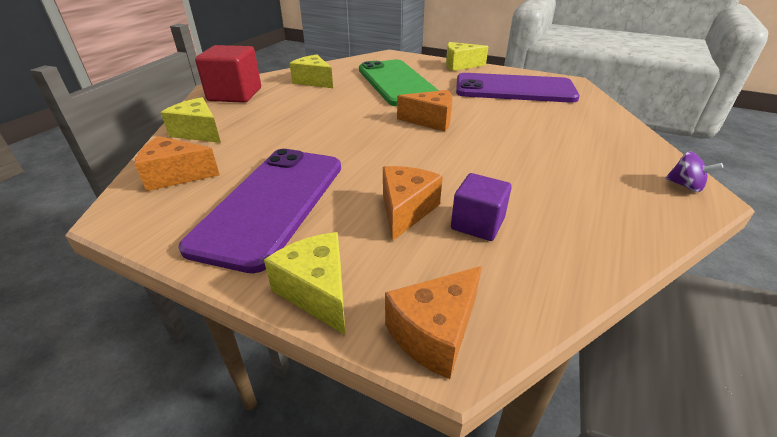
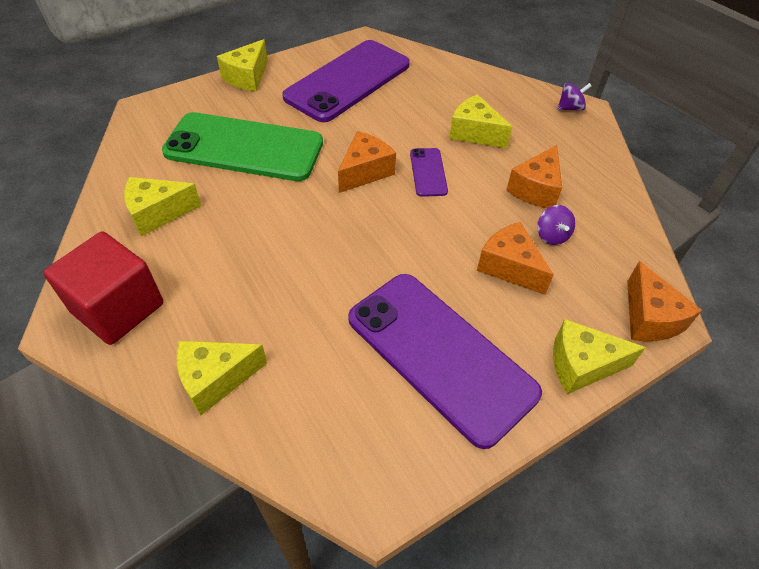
camera: 60 degrees left, 15 degrees up
orange cheese [134,136,220,191] -> orange cheese moved to [506,145,562,208]
purple cube [451,173,512,241] -> purple spinning top [537,205,575,245]
none -> purple phone [410,148,448,197]
none -> yellow cheese [449,94,512,148]

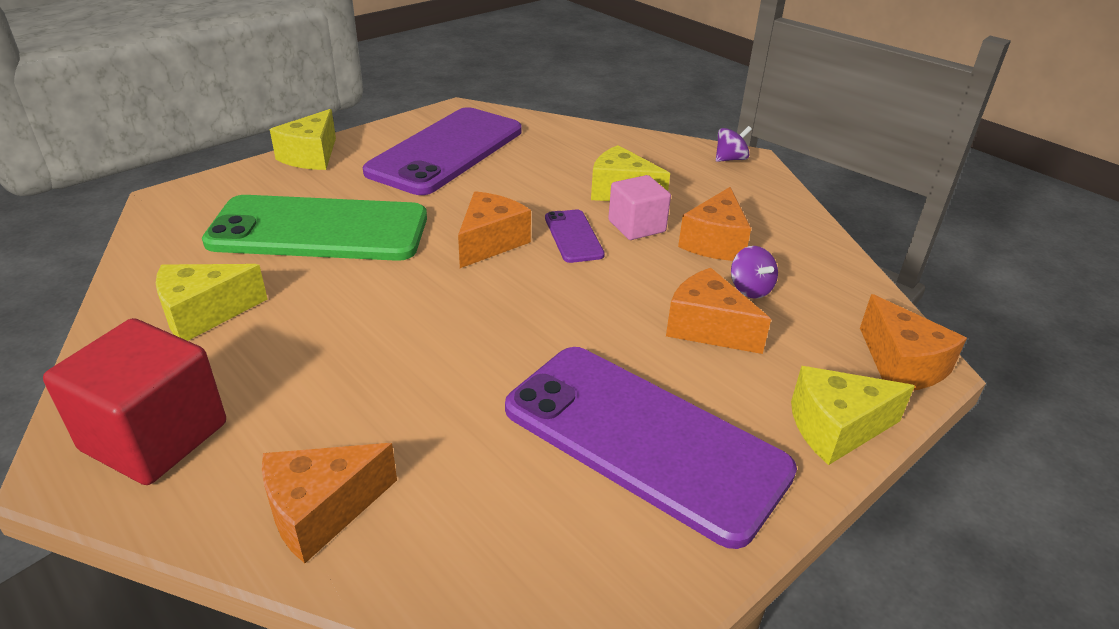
camera: 10 degrees left, 15 degrees down
yellow cheese [177,341,267,415] -> orange cheese [262,443,397,563]
none -> pink cube [608,175,671,240]

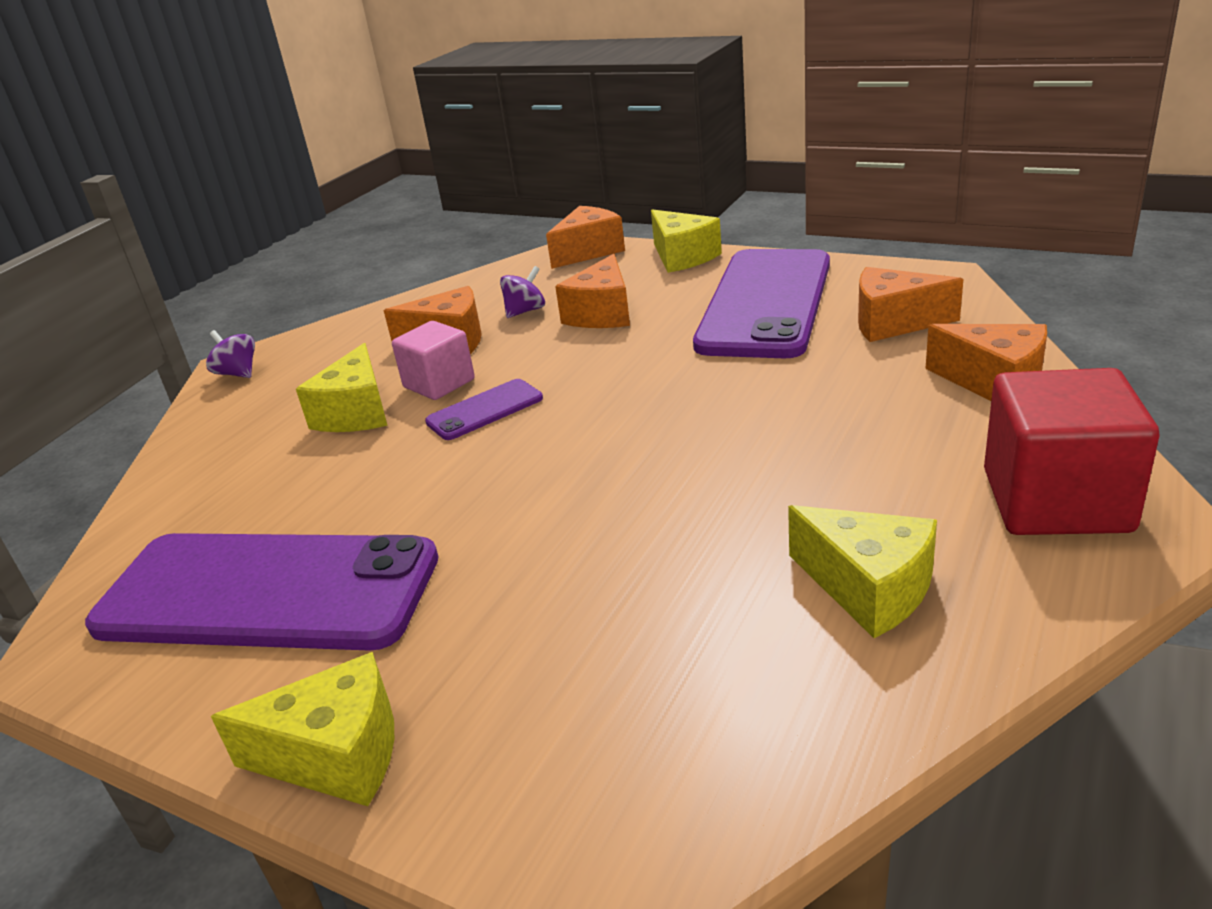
camera: 105 degrees left, 5 degrees down
green phone [202,195,427,261] -> none
orange cheese [458,191,531,268] -> orange cheese moved to [858,267,963,342]

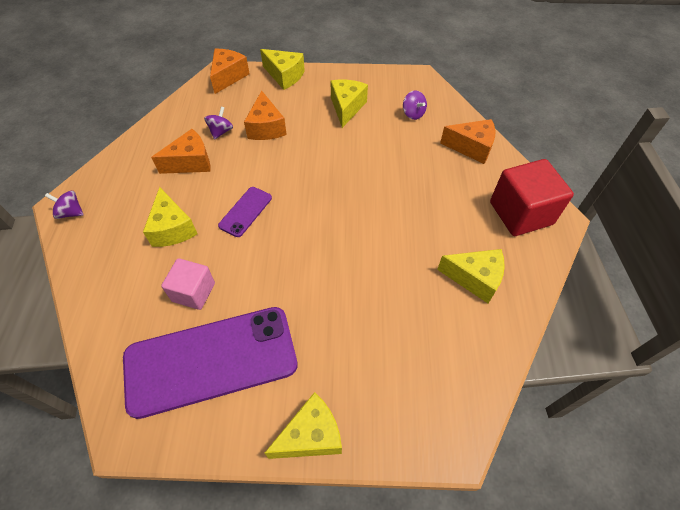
camera: 30 degrees left, 25 degrees up
pink cube [392,321,475,400] -> pink cube moved to [161,258,215,310]
purple phone [693,249,830,358] -> yellow cheese [331,80,368,128]
orange cheese [858,267,963,342] -> purple spinning top [403,90,427,120]

